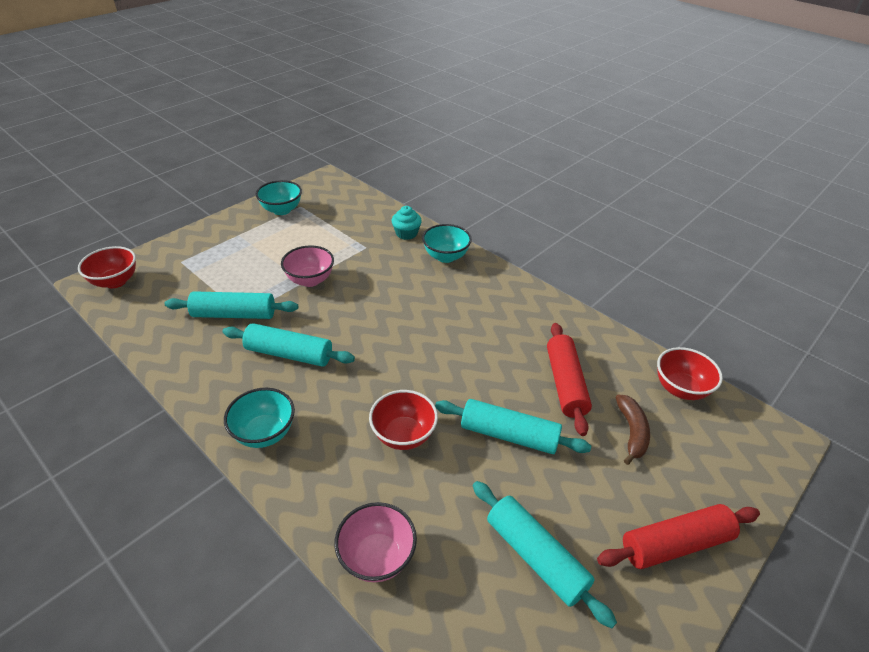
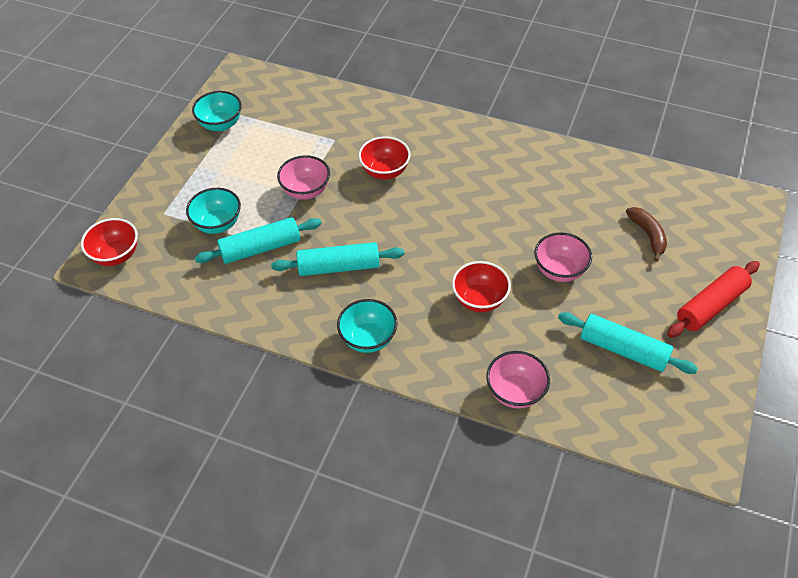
camera: 20 degrees left, 10 degrees up
turquoise cupcake [392,206,422,240] -> none
turquoise bowl [422,224,472,263] -> turquoise bowl moved to [186,188,241,234]
turquoise rolling pin [435,399,591,454] -> pink bowl [535,232,592,282]
red rolling pin [547,323,592,436] -> none
red bowl [657,347,723,400] -> red bowl moved to [358,136,411,180]

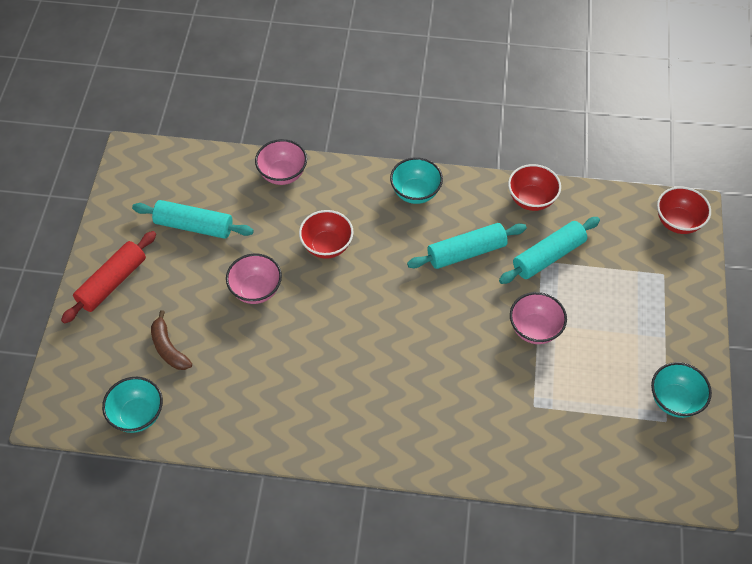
camera: 165 degrees right, 5 degrees up
turquoise bowl [186,188,241,234] -> turquoise bowl moved to [102,377,163,433]
red bowl [358,136,411,180] -> red bowl moved to [508,164,561,211]

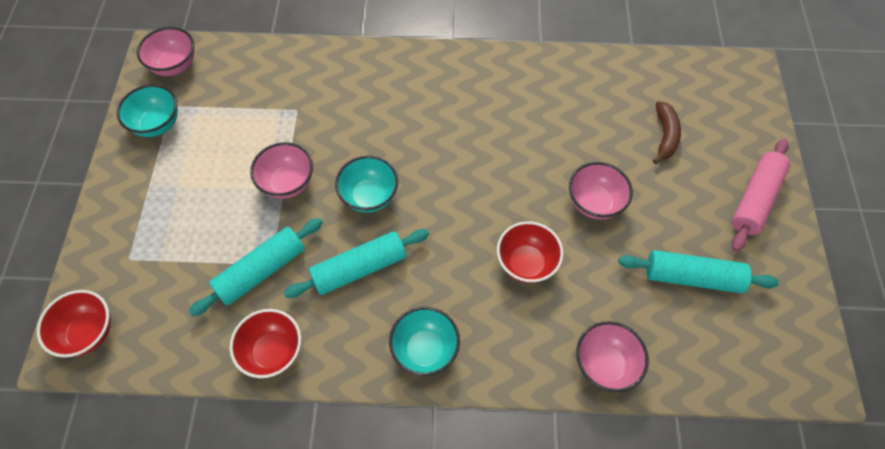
camera: 175 degrees right, 5 degrees up
red rolling pin [61,231,156,324] -> pink rolling pin [732,139,790,252]
turquoise bowl [102,377,163,433] -> turquoise bowl moved to [335,156,398,213]
brown banana [151,310,192,370] -> brown banana turned 45 degrees clockwise [653,101,681,164]
none -> pink bowl [137,27,194,76]

